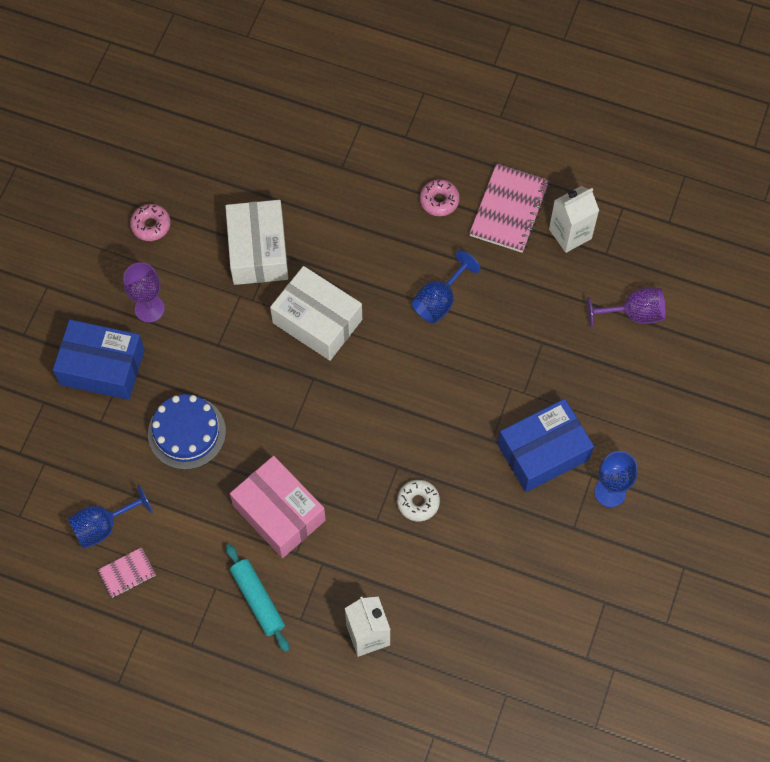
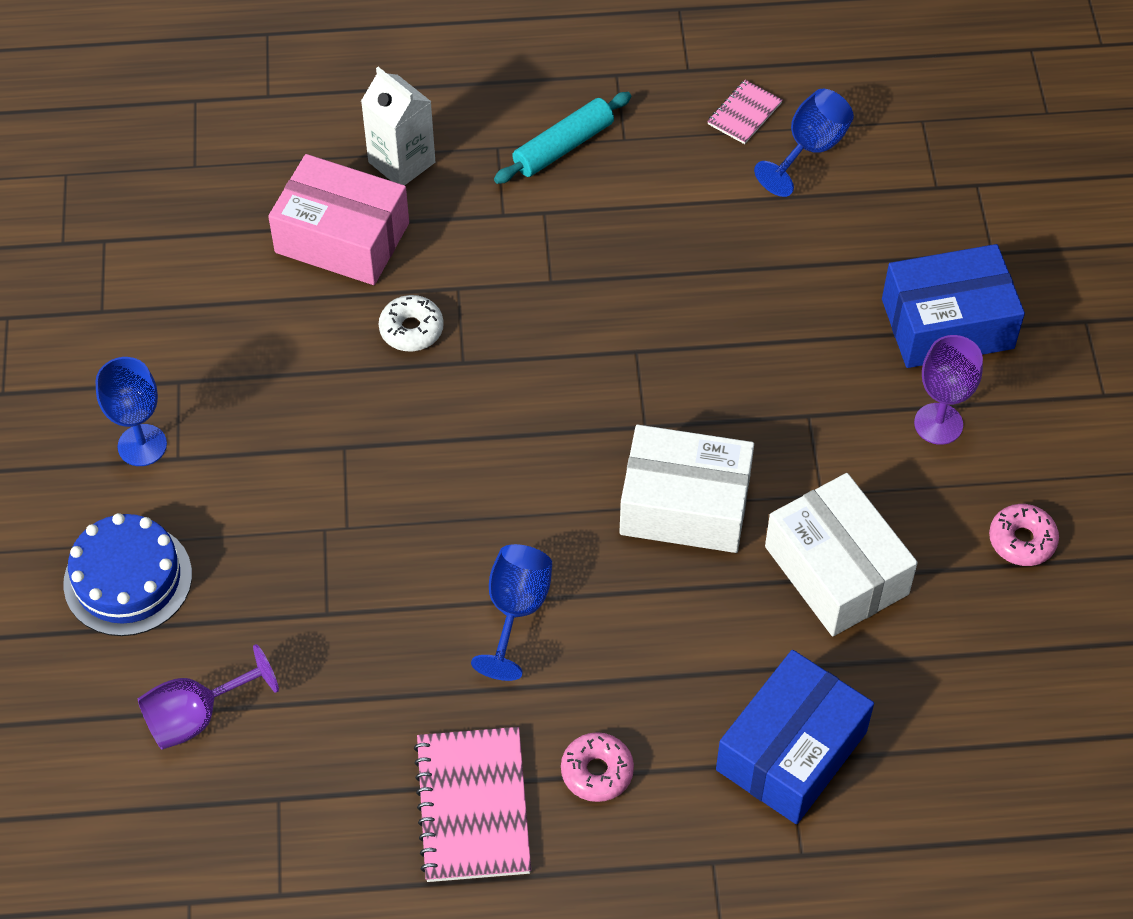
camera: 155 degrees right, 10 degrees down
blue cake [148,394,226,470] -> blue cake moved to [63,513,192,636]
turquoise rolling pin [226,544,289,652] -> turquoise rolling pin turned 75 degrees counterclockwise [494,92,631,184]
pink box [230,456,326,558] -> pink box moved to [268,154,409,285]
blue box [498,399,594,492] -> blue box moved to [716,650,874,824]
white carton [549,186,599,253] -> none

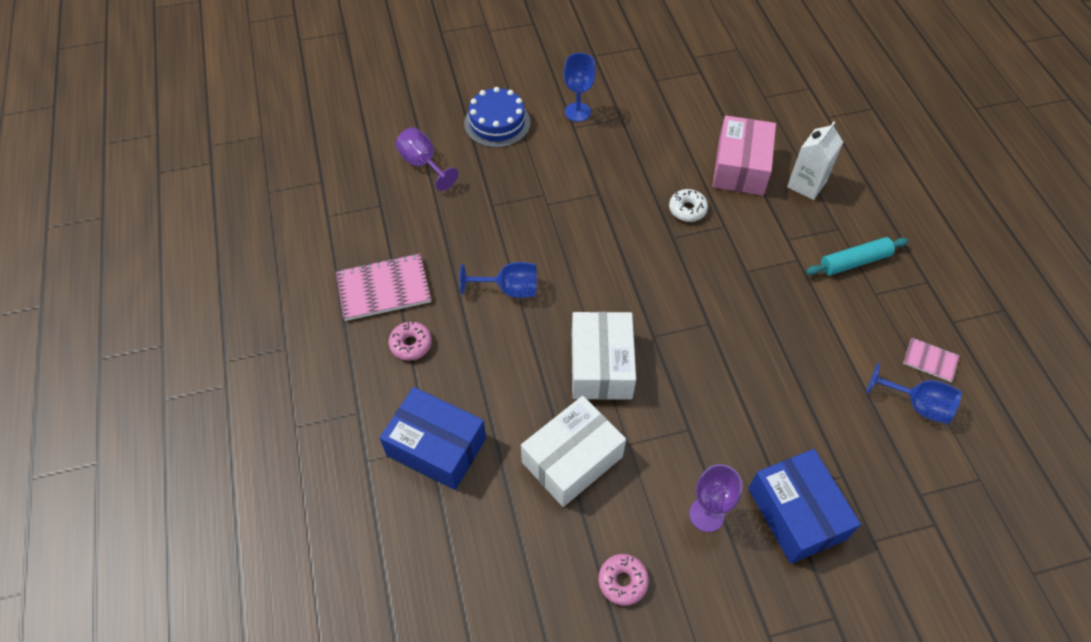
camera: 80 degrees right, 0 degrees up
turquoise rolling pin [494,92,631,184] -> turquoise rolling pin turned 60 degrees counterclockwise [806,237,909,275]

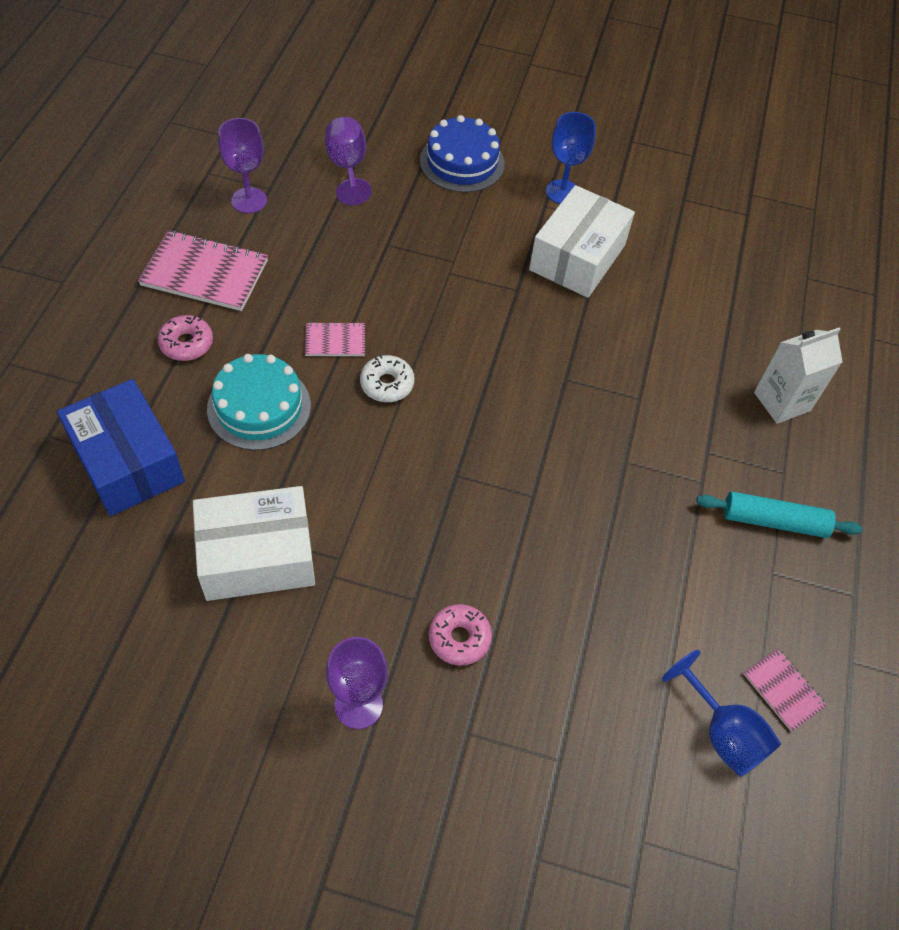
camera: 25 degrees right, 0 degrees up
blue goblet [459,262,537,298] -> pink notebook [305,322,365,356]
white box [572,312,636,400] -> white box moved to [529,185,635,298]
pink donut [598,554,649,606] -> pink donut moved to [429,604,492,666]
white donut [669,189,708,222] -> white donut moved to [360,355,415,402]
pink box [712,116,776,195] -> none
blue box [748,449,861,564] -> none
none -> turquoise cake [207,354,311,450]
none -> purple goblet [218,118,267,213]

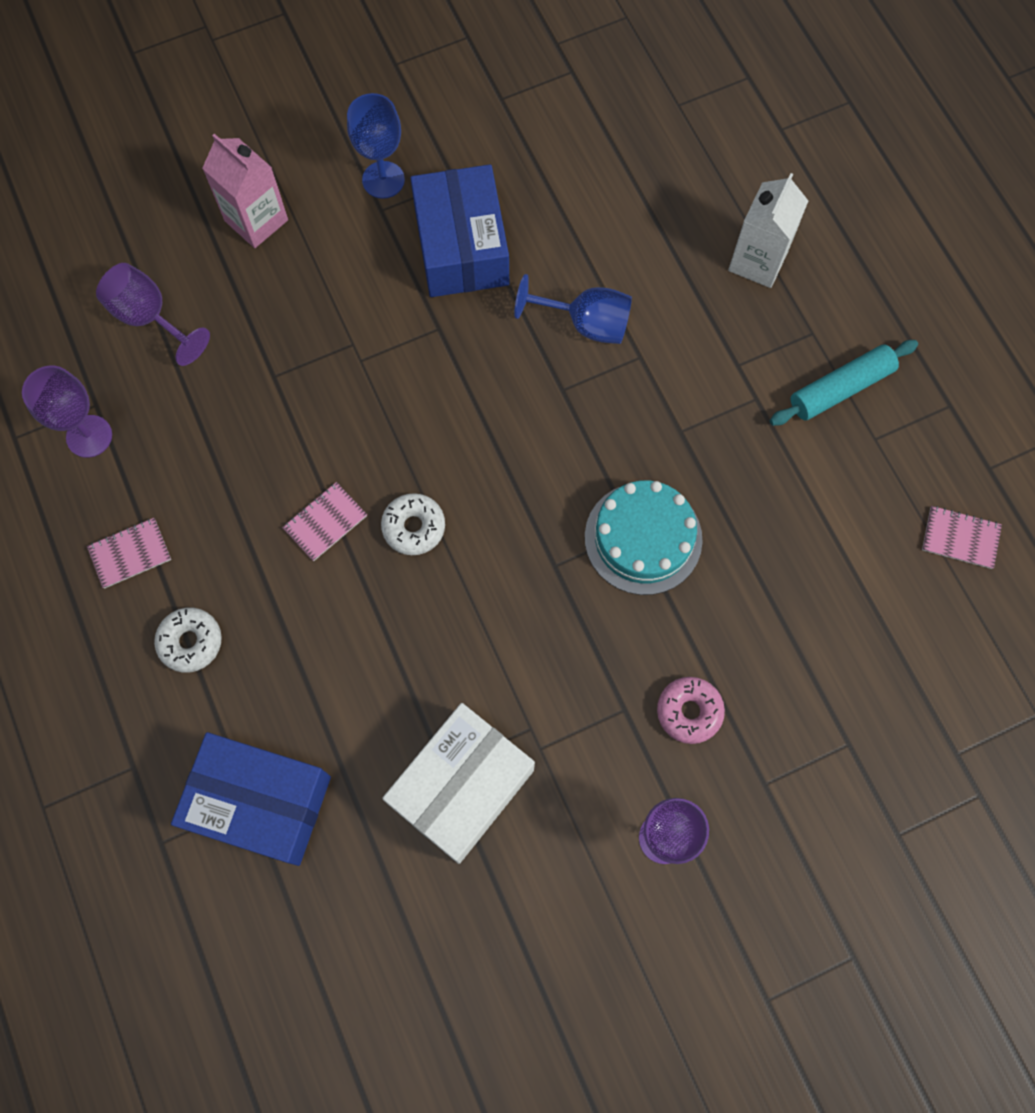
camera: 35 degrees left, 15 degrees up
pink notebook [138,230,268,311] -> pink notebook [87,518,171,589], size x0.53
pink donut [158,315,213,361] -> white donut [154,608,222,673]
turquoise cake [207,354,311,450] -> turquoise cake moved to [585,480,703,595]
blue cake [420,115,505,193] -> pink carton [202,133,288,248]
white box [529,185,635,298] -> blue box [410,164,509,297]
blue goblet [662,650,781,777] -> blue goblet moved to [514,274,632,344]

